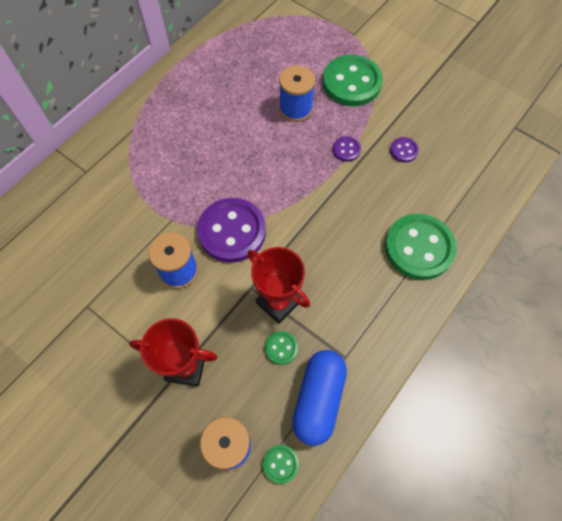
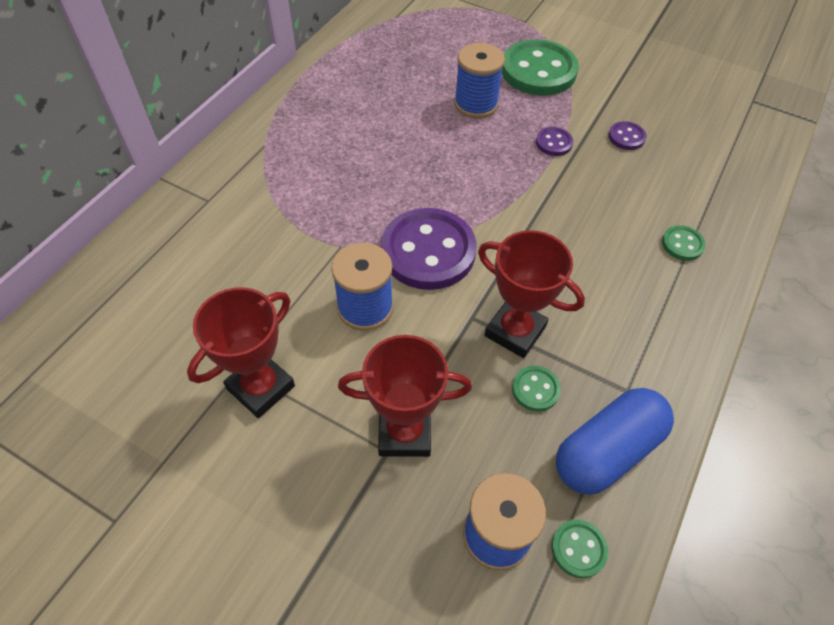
camera: 10 degrees left, 10 degrees down
blue capsule [292,350,347,446] -> blue capsule turned 45 degrees clockwise [556,388,674,495]
green button [385,214,457,280] -> green button [662,225,706,261], size x0.44
none -> red trophy [187,287,295,418]

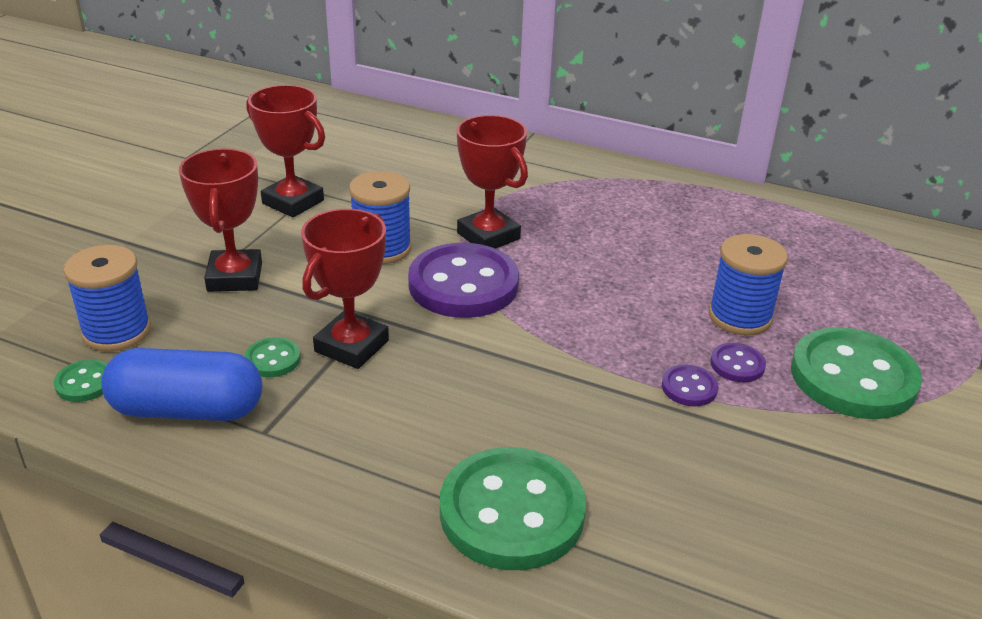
camera: 85 degrees right, 20 degrees down
blue capsule [556,388,674,495] -> blue capsule turned 45 degrees counterclockwise [101,348,262,421]
purple button [608,121,646,150] -> purple button moved to [710,343,766,382]
green button [662,225,706,261] -> green button [440,447,586,570], size x2.26
none -> red trophy [457,115,528,249]

